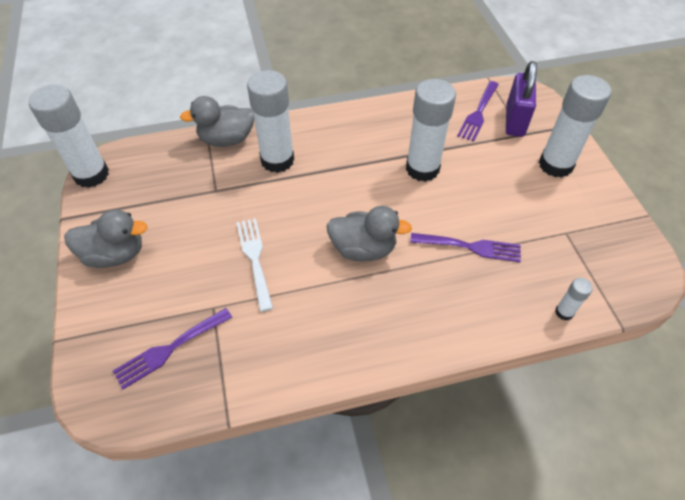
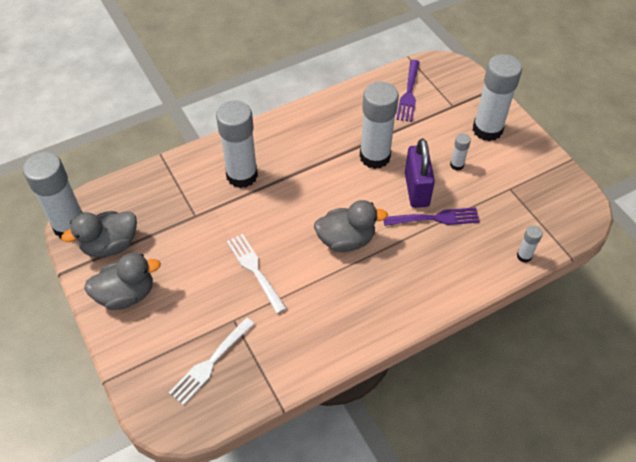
camera: 15 degrees left, 0 degrees up
purple fork [113,308,233,390] -> white fork [169,318,255,406]
grey duck [180,96,254,147] -> grey duck moved to [61,211,137,257]
purple padlock [506,61,537,137] -> purple padlock moved to [405,139,435,208]
none -> white glue stick [450,133,471,171]

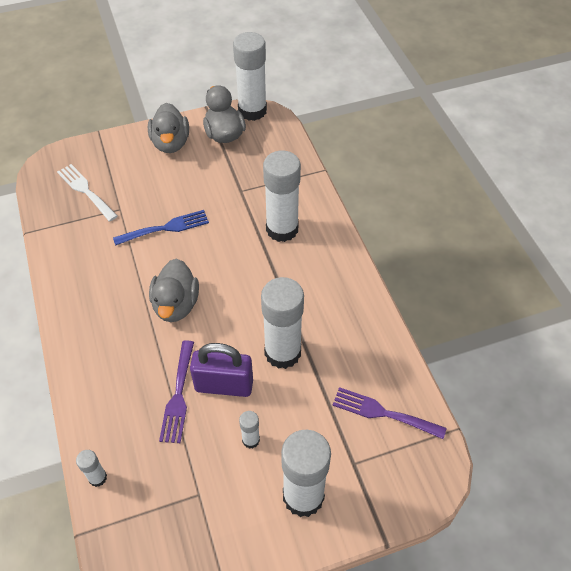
camera: 100 degrees right, 0 degrees up
white fork [227,234,287,314] -> blue fork [113,210,209,246]

